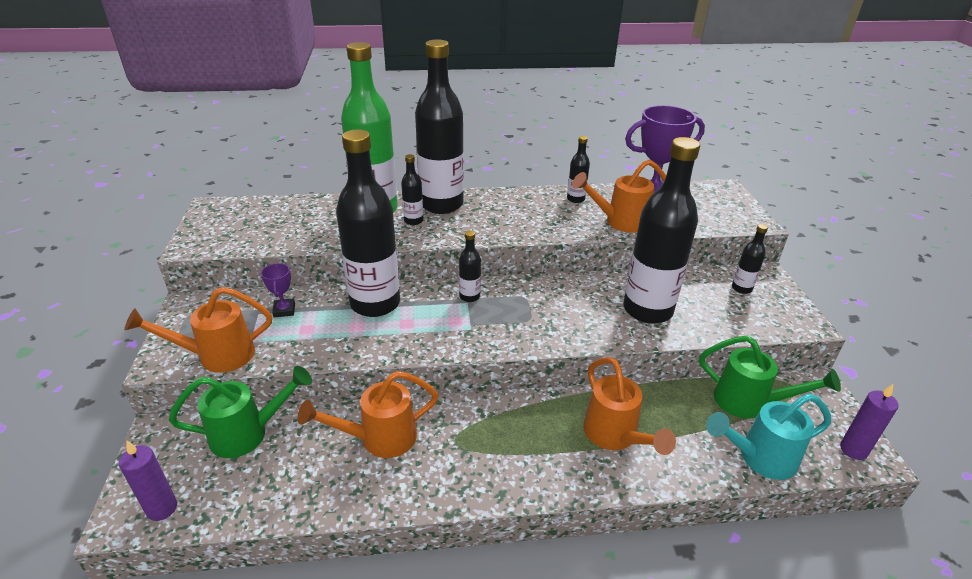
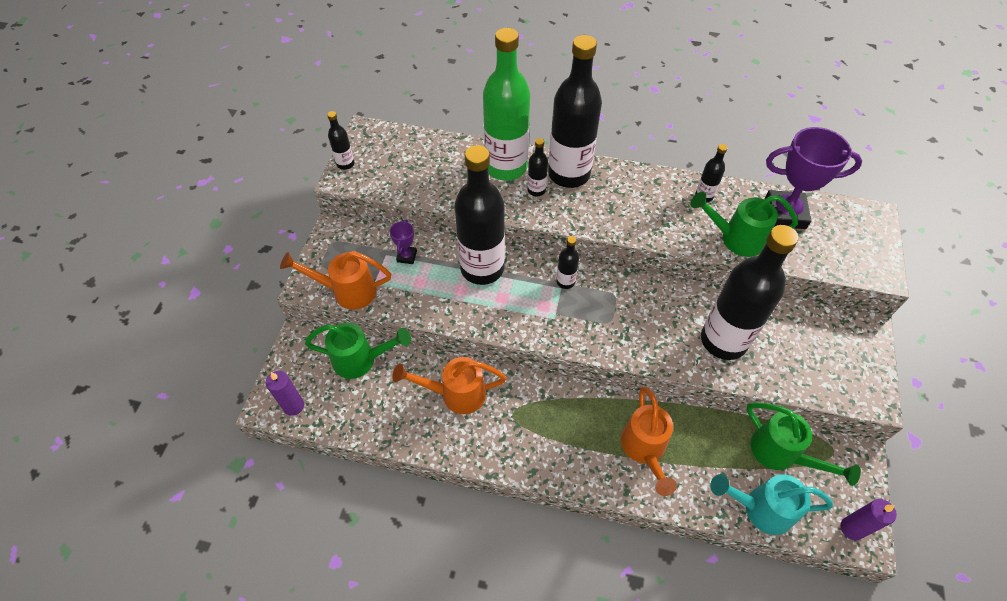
camera: 20 degrees right, 20 degrees up
orange watering can [572,160,666,233] -> green watering can [690,192,798,257]
black bottle [732,224,768,294] -> black bottle moved to [327,111,354,170]

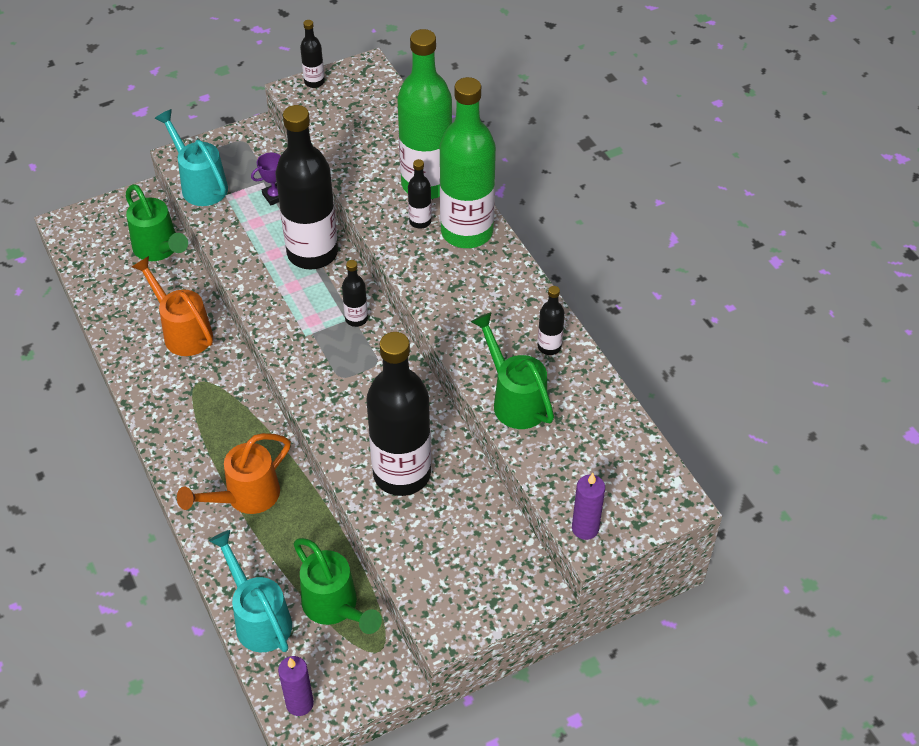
camera: 50 degrees right, 5 degrees down
purple candle [266,371,304,416] -> purple candle moved to [572,473,605,540]
orange watering can [280,251,391,310] -> turquoise watering can [154,109,228,206]
black bottle [548,35,602,188] -> green bottle [440,77,496,248]
green watering can [746,403,861,486] -> green watering can turned 45 degrees counterclockwise [294,538,382,634]
purple trophy [765,127,862,229] -> none

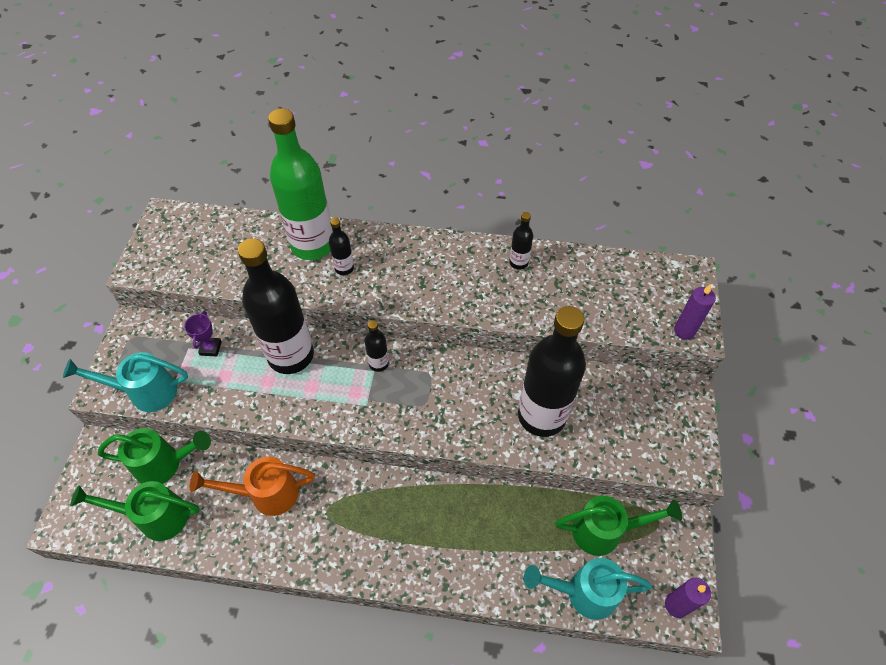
camera: 55 degrees left, 5 degrees up
orange watering can [177,433,291,514] -> none
black bottle [300,20,325,88] -> none
green bottle [440,77,496,248] -> none
green watering can [471,312,554,429] -> green watering can moved to [70,481,199,541]

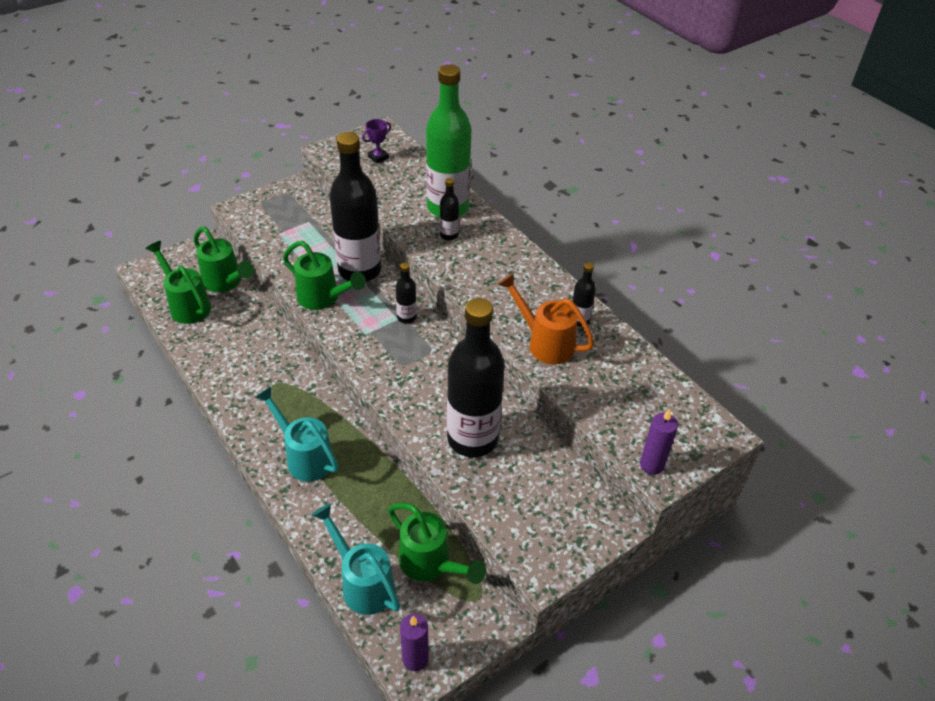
camera: 45 degrees right, 10 degrees down
turquoise watering can [63,352,188,412] -> turquoise watering can moved to [255,386,339,482]
purple trophy [184,311,222,356] -> purple trophy moved to [362,119,391,164]
orange watering can [190,457,315,516] -> orange watering can moved to [498,273,594,364]
none -> green watering can [283,241,366,310]

